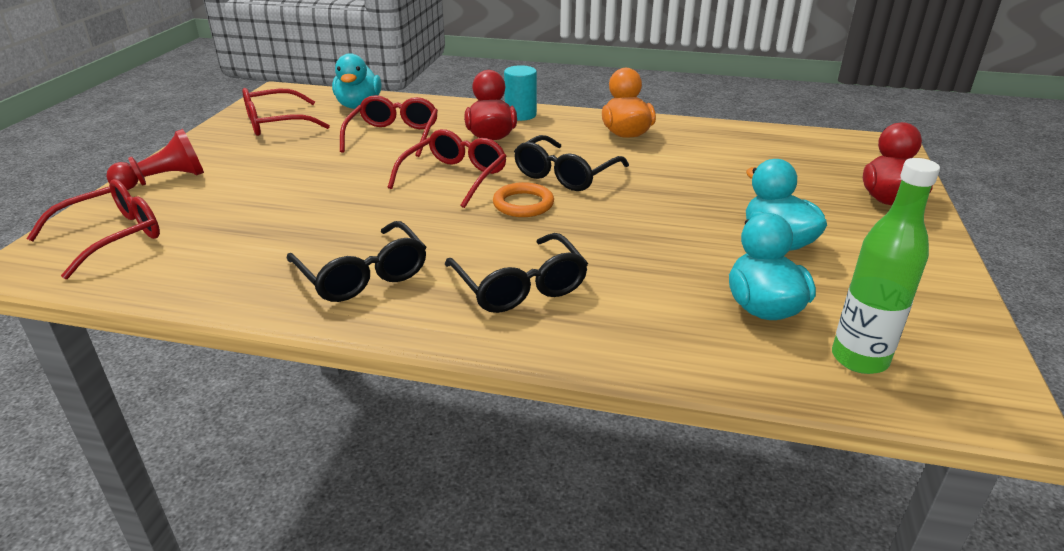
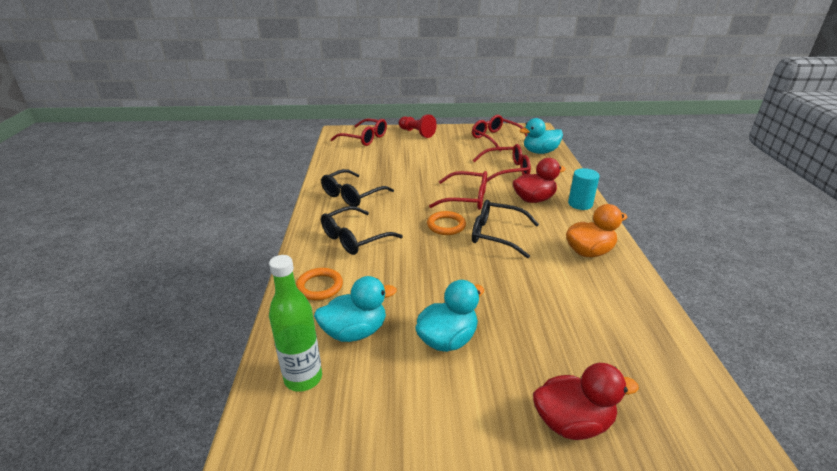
camera: 75 degrees right, 0 degrees up
none -> orange ring [296,268,343,300]

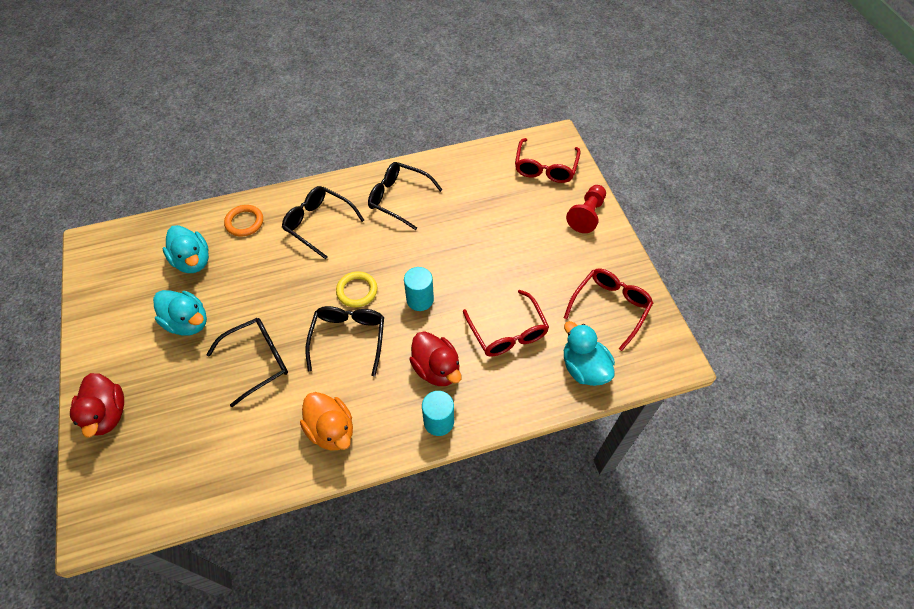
camera: 75 degrees right, 25 degrees up
green bottle [269,255,322,392] -> none
orange ring [427,211,466,235] -> yellow ring [336,271,377,308]
red glasses [429,171,487,210] -> turquoise cylinder [404,267,434,311]
none -> black glasses [206,318,288,407]

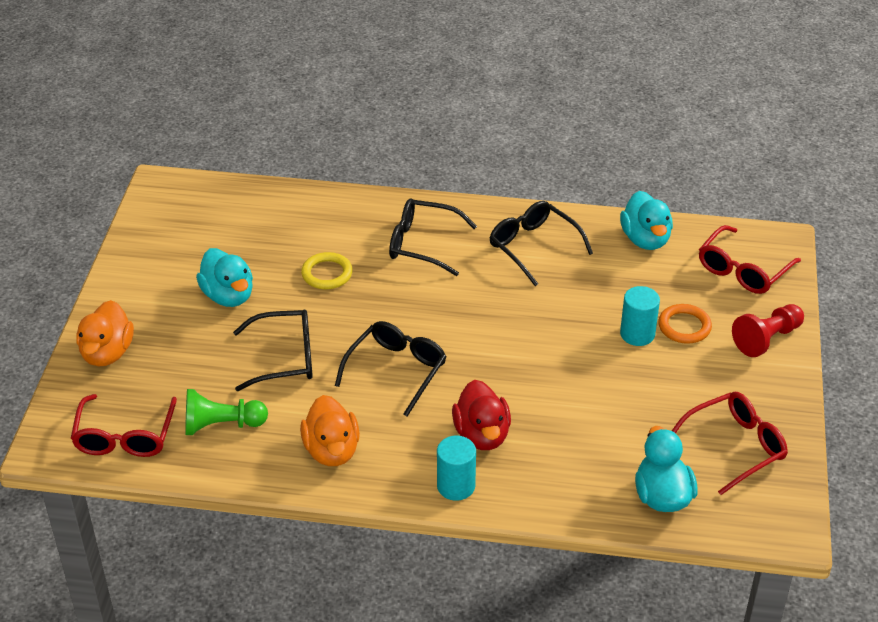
camera: 25 degrees right, 15 degrees down
red duck [70,373,124,437] -> orange duck [77,300,134,366]
turquoise duck [163,225,209,273] -> turquoise duck moved to [620,191,673,250]
orange ring [224,205,263,237] -> orange ring moved to [658,304,712,344]
black glasses [282,186,364,259] -> black glasses turned 45 degrees counterclockwise [389,198,477,276]
yellow ring [336,271,377,308] -> yellow ring moved to [301,252,353,289]
turquoise cylinder [404,267,434,311] -> turquoise cylinder moved to [620,286,660,346]
red glasses [463,290,549,357] -> red glasses moved to [71,394,177,457]
none -> green pawn [185,389,268,435]

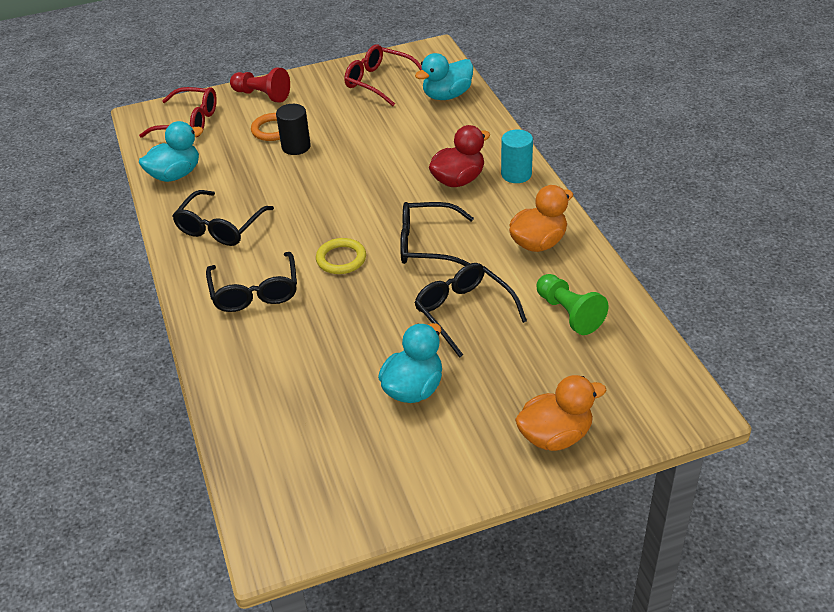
camera: 115 degrees left, 0 degrees up
red glasses [71,394,177,457] -> none
yellow ring [301,252,353,289] -> yellow ring moved to [316,238,366,274]
turquoise cylinder [620,286,660,346] -> black cylinder [276,104,311,155]

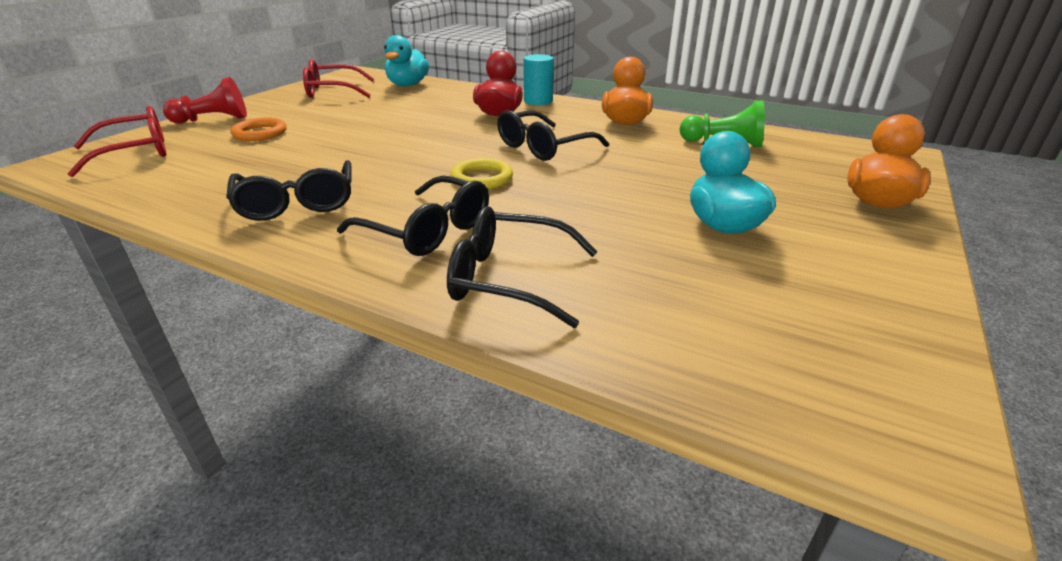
camera: 45 degrees left, 10 degrees down
turquoise duck [139,121,203,182] -> none
black cylinder [276,104,311,155] -> none
black glasses [414,263,527,358] -> black glasses moved to [447,206,598,328]

